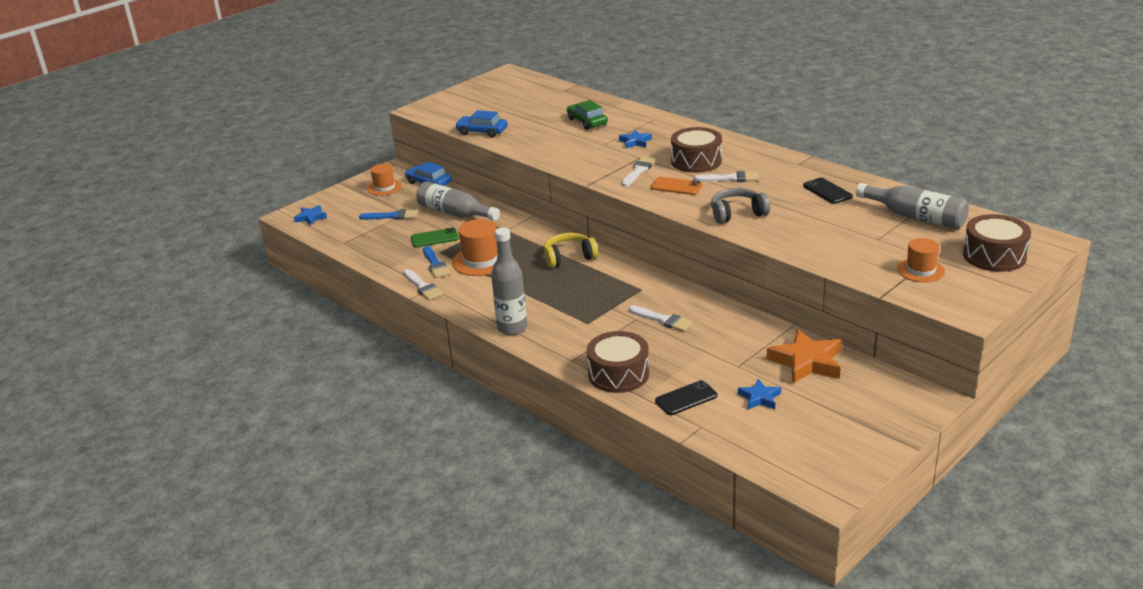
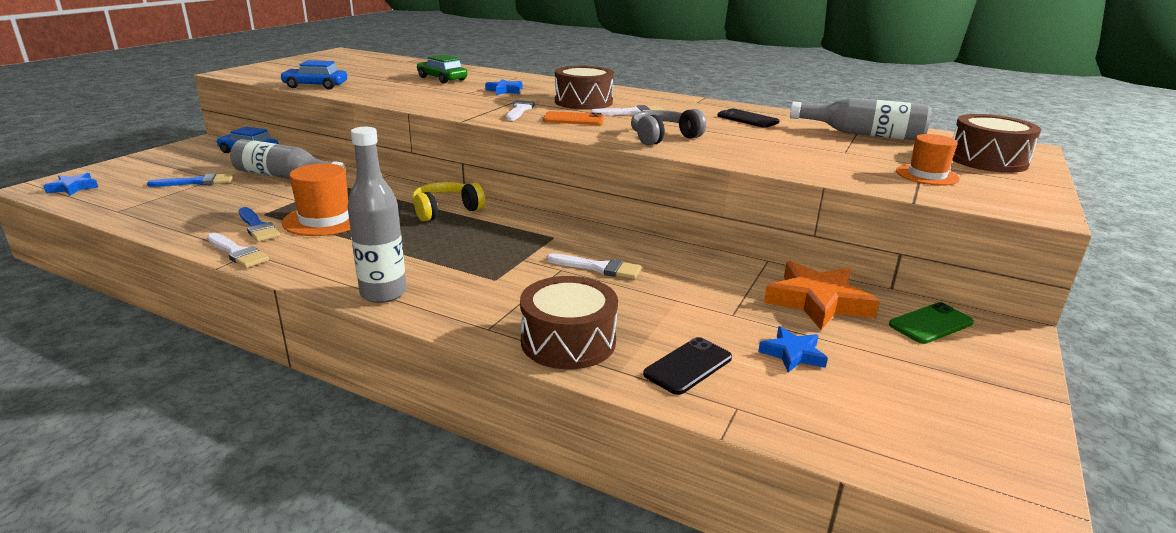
camera: 20 degrees left, 5 degrees down
orange hat [368,164,402,196] -> none
green phone [411,228,459,247] -> green phone moved to [889,302,974,344]

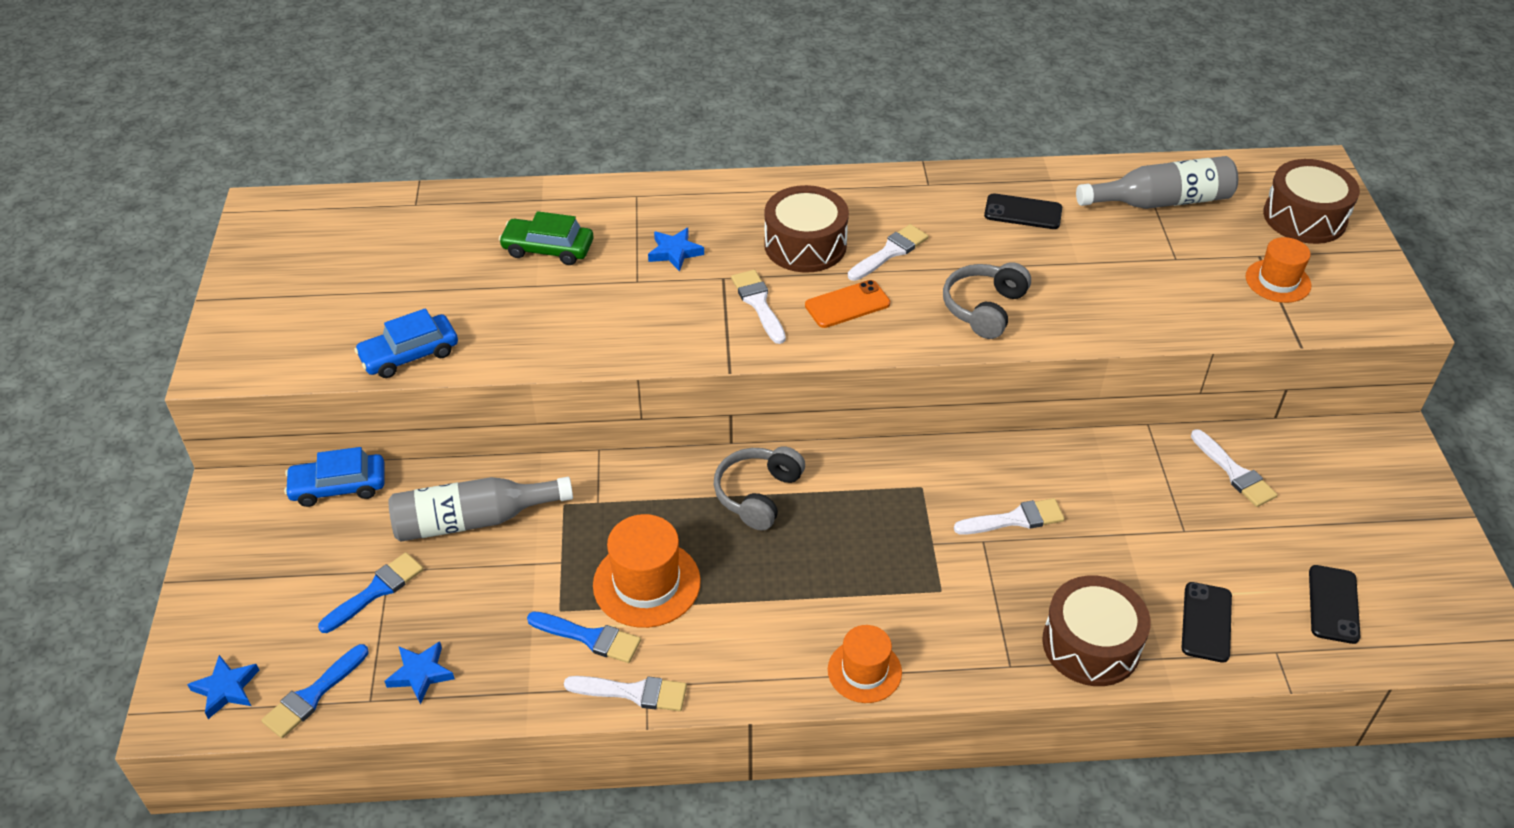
camera: 30 degrees left, 20 degrees up
grey bottle [347,127,406,303] -> orange hat [828,625,902,703]
yellow headphones [412,182,485,222] -> grey headphones [714,446,805,530]
blue star [758,326,828,372] -> blue star moved to [384,641,455,704]
orange star [764,261,880,330] -> white brush [1191,429,1277,507]
green phone [889,302,974,344] -> none
none -> blue brush [261,644,369,738]
none -> black phone [1309,565,1361,644]

